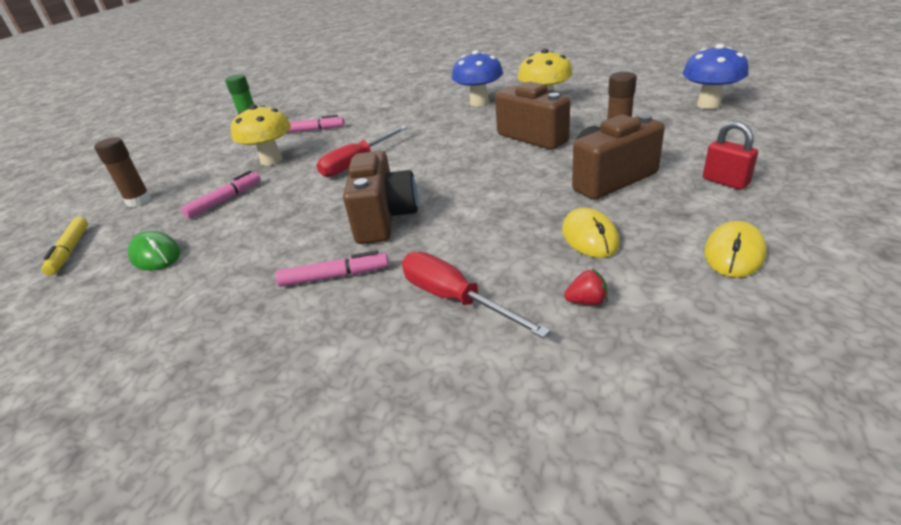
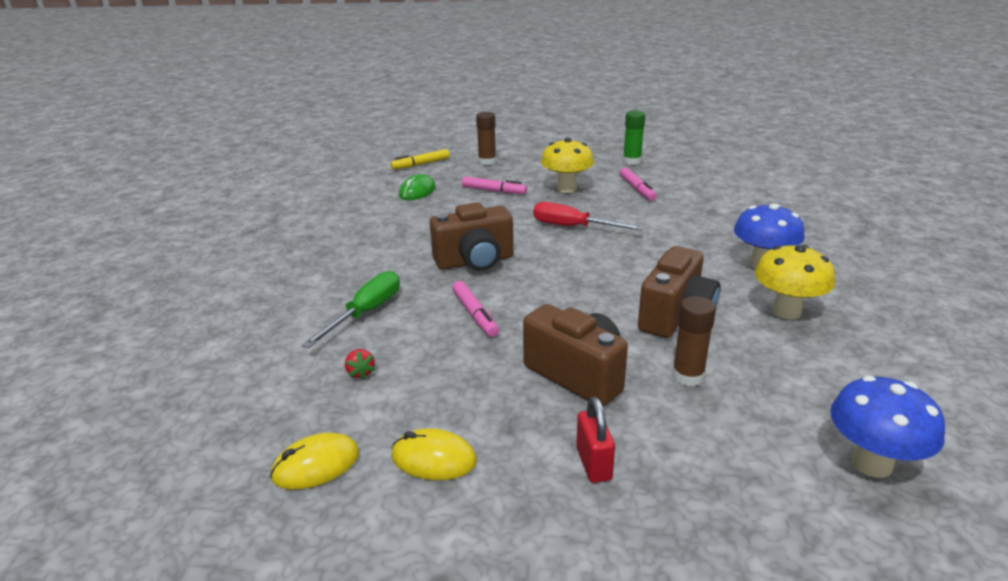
camera: 70 degrees right, 5 degrees down
pink marker [275,250,389,287] -> pink marker moved to [452,281,499,337]
red screwdriver [402,252,551,338] -> green screwdriver [302,271,400,348]
yellow mouse [562,208,620,258] -> yellow mouse moved to [270,433,359,490]
red padlock [703,121,758,190] -> red padlock turned 45 degrees counterclockwise [576,396,615,483]

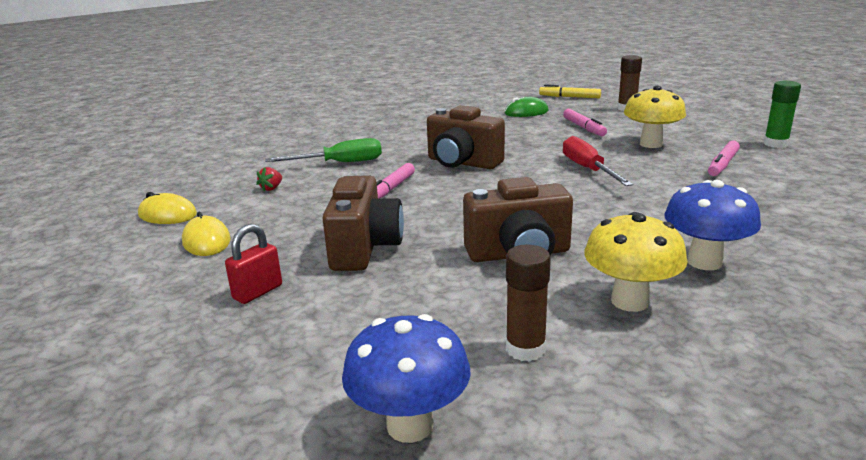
camera: 50 degrees right, 5 degrees down
brown glue stick [672,296,716,386] -> brown glue stick moved to [506,245,551,362]

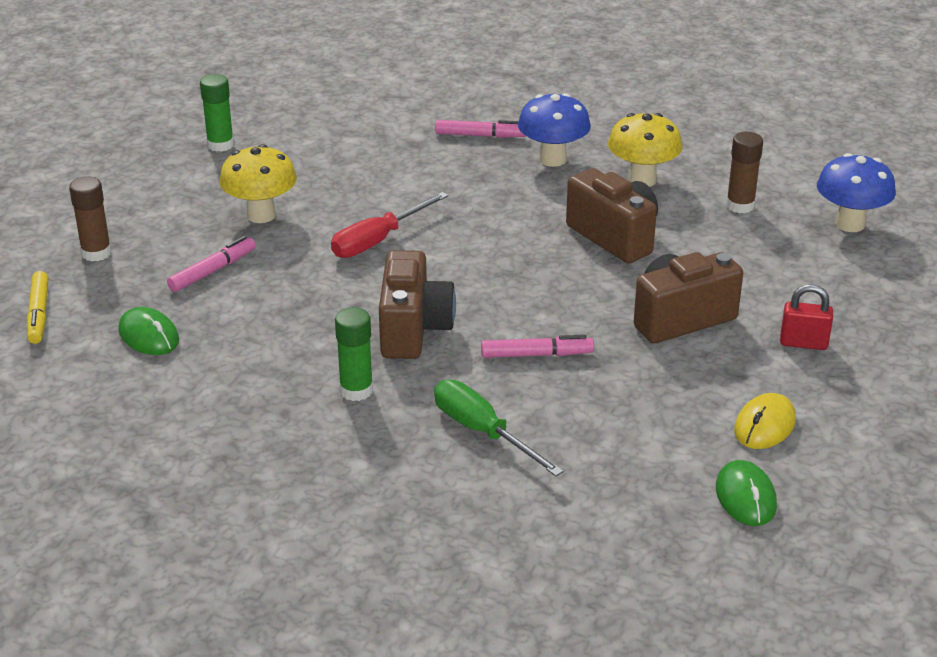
camera: 120 degrees left, 10 degrees up
yellow mouse [138,192,197,224] -> green mouse [716,460,777,526]
red strawberry [256,167,282,192] -> none
pink marker [708,141,740,176] -> pink marker moved to [435,120,526,138]
none -> green glue stick [335,307,373,401]

